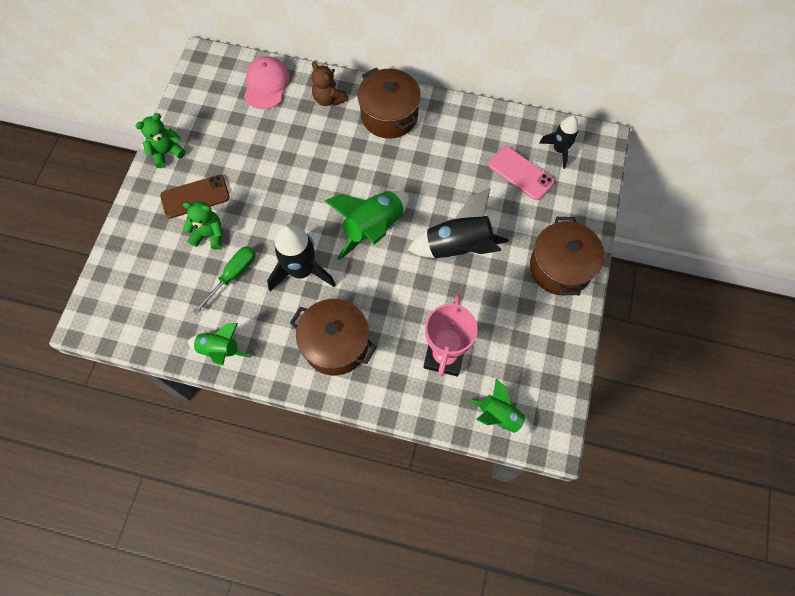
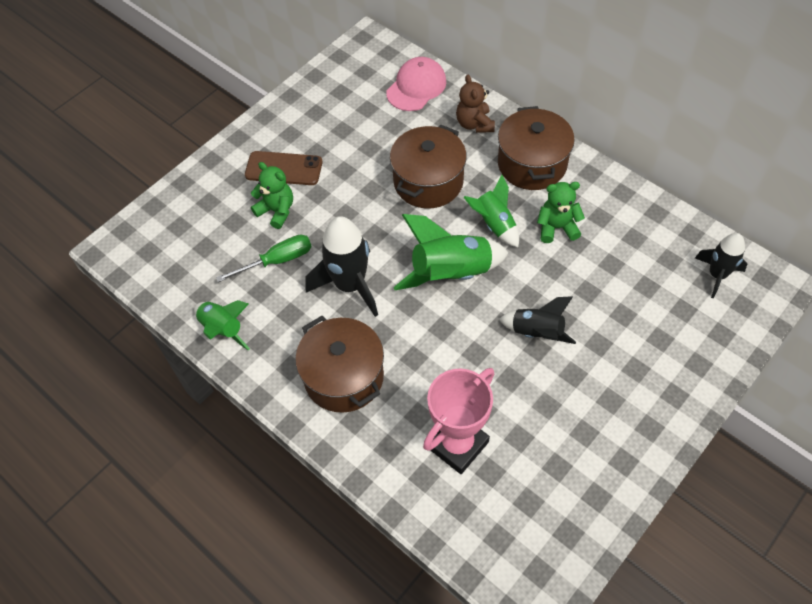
camera: 30 degrees right, 10 degrees down
green teddy bear [135,113,186,168] -> green teddy bear moved to [537,182,585,243]
black rocket [408,188,509,258] -> black rocket [499,296,576,344], size x0.62
green rocket [469,379,533,434] -> green rocket moved to [463,175,519,247]
pink phone [488,146,554,200] -> none
brown pot [530,217,605,296] -> brown pot moved to [390,125,467,208]

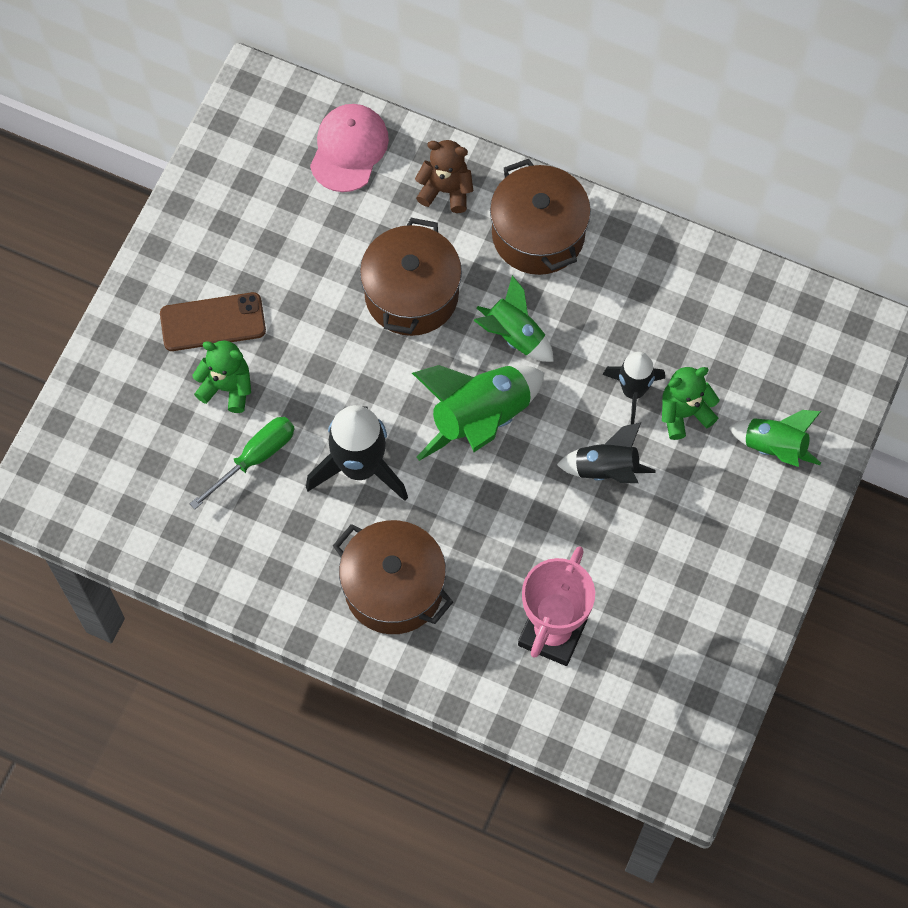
camera: 20 degrees left, 10 degrees up
green rocket [194,300,250,350] -> green rocket moved to [729,410,821,467]
brown teddy bear [456,75,495,133] -> brown teddy bear turned 135 degrees clockwise [415,140,473,213]
green teddy bear [537,182,585,243] -> green teddy bear moved to [662,367,720,440]
black rocket [695,233,747,298] -> black rocket moved to [603,352,665,424]

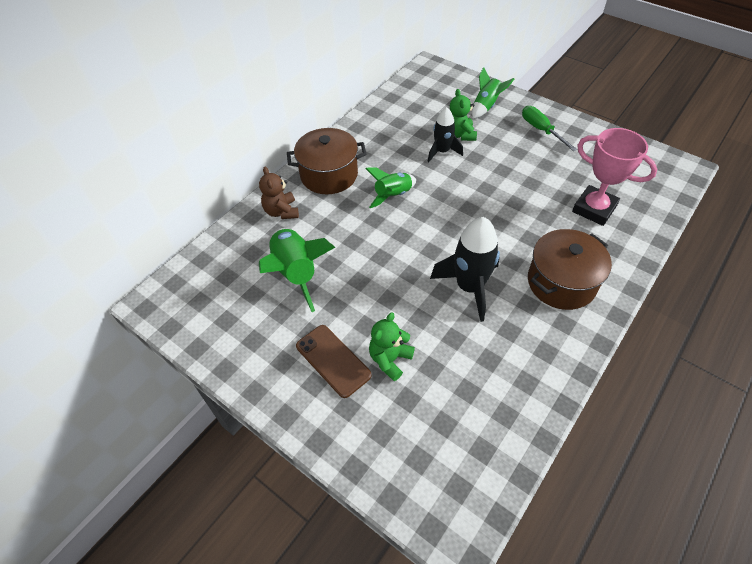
camera: 75 degrees left, 15 degrees down
brown phone [160,292,266,351] -> brown phone turned 45 degrees counterclockwise [296,325,372,398]
green screwdriver [190,417,295,509] -> green screwdriver moved to [522,106,577,151]
pink cap [310,104,389,192] -> none
brown pot [360,218,462,336] -> none
green rocket [412,365,544,461] -> green rocket moved to [259,228,335,312]
brown teddy bear [415,140,473,213] -> brown teddy bear turned 45 degrees counterclockwise [259,167,299,219]
black rocket [557,422,655,483] -> none

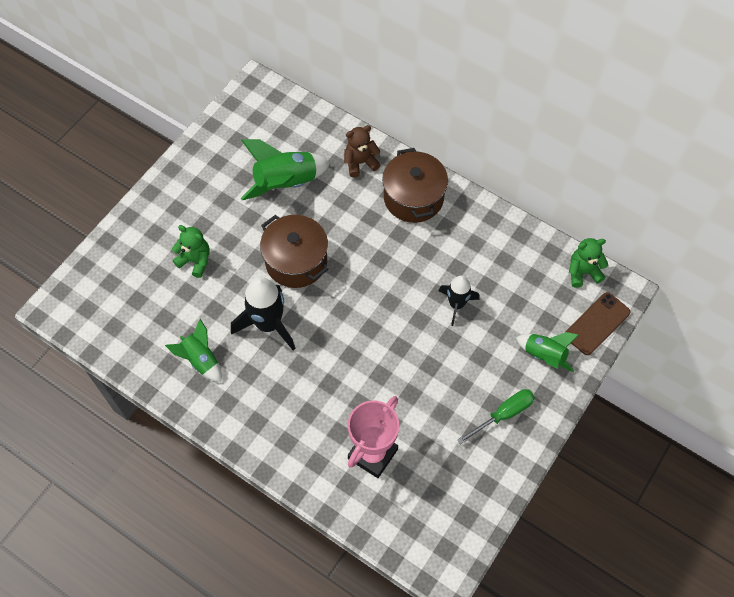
camera: 85 degrees right, 10 degrees up
brown phone [296,325,372,398] -> brown phone moved to [566,292,630,355]
green rocket [366,167,416,208] -> green rocket moved to [165,319,222,382]
green teddy bear [450,89,477,141] -> green teddy bear moved to [569,238,608,288]
brown pot [528,229,612,310] -> brown pot moved to [260,215,329,288]

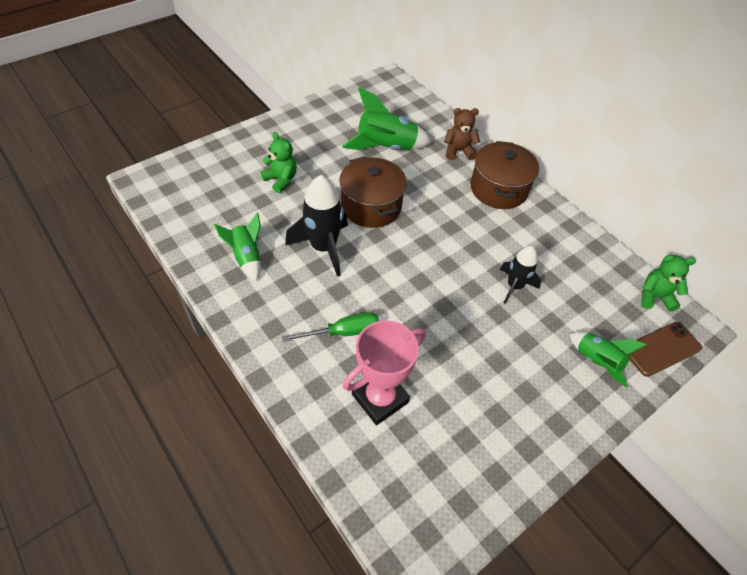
camera: 15 degrees right, 10 degrees down
green screwdriver [457,389,535,444] -> green screwdriver moved to [282,312,379,342]

